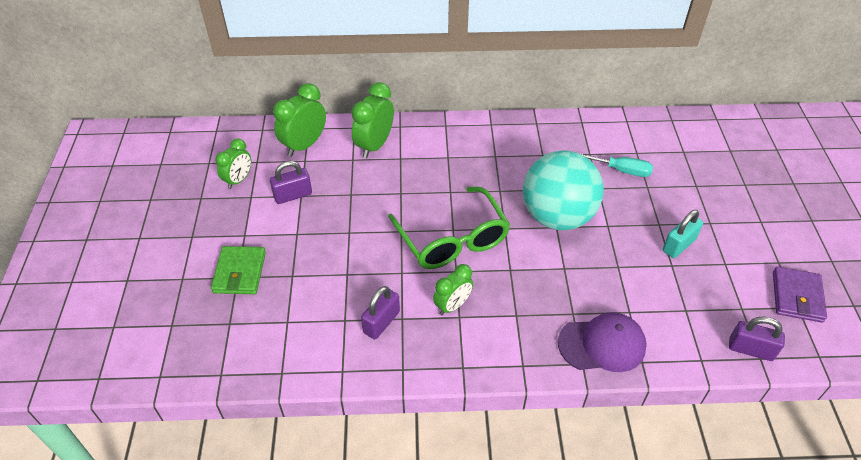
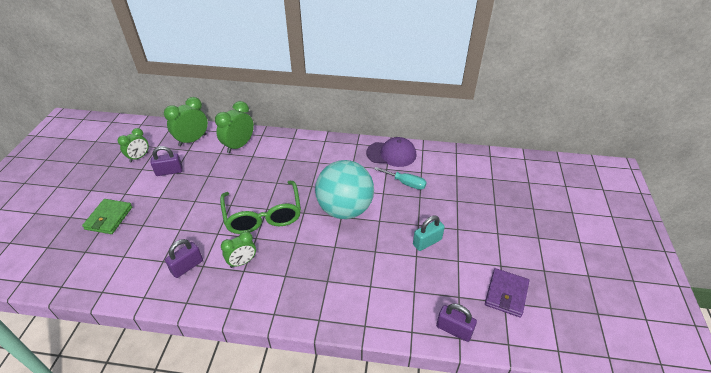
camera: 10 degrees right, 5 degrees down
purple cap [558,312,647,372] -> purple cap moved to [366,137,416,167]

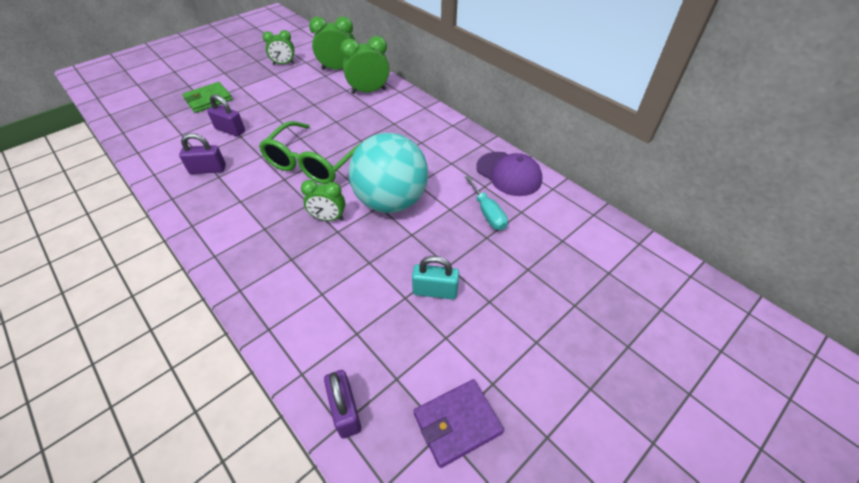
camera: 40 degrees right, 5 degrees up
purple padlock [150,146,183,176] -> purple padlock moved to [207,94,245,137]
green clock [221,231,256,268] -> green clock moved to [301,180,345,221]

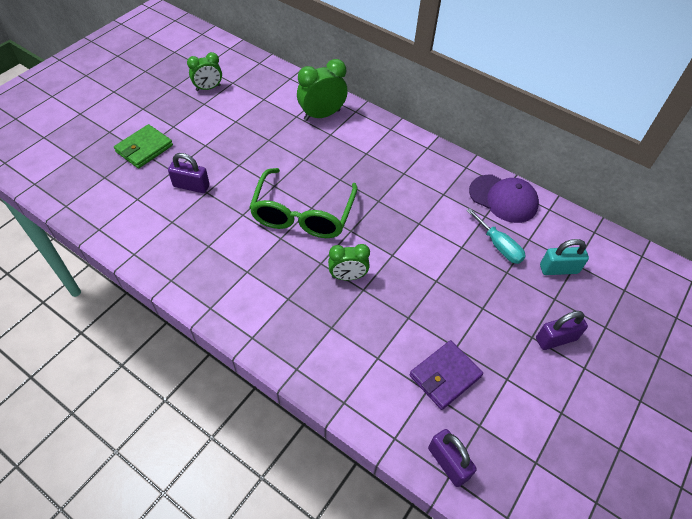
camera: 15 degrees left, 5 degrees up
purple padlock [179,133,226,174] -> purple padlock moved to [536,311,588,350]
green clock [309,16,355,70] -> none
turquoise ball [349,133,428,213] -> none
turquoise padlock [412,256,459,300] -> turquoise padlock moved to [540,239,589,275]
purple wallet [414,379,504,468] -> purple wallet moved to [410,340,483,410]

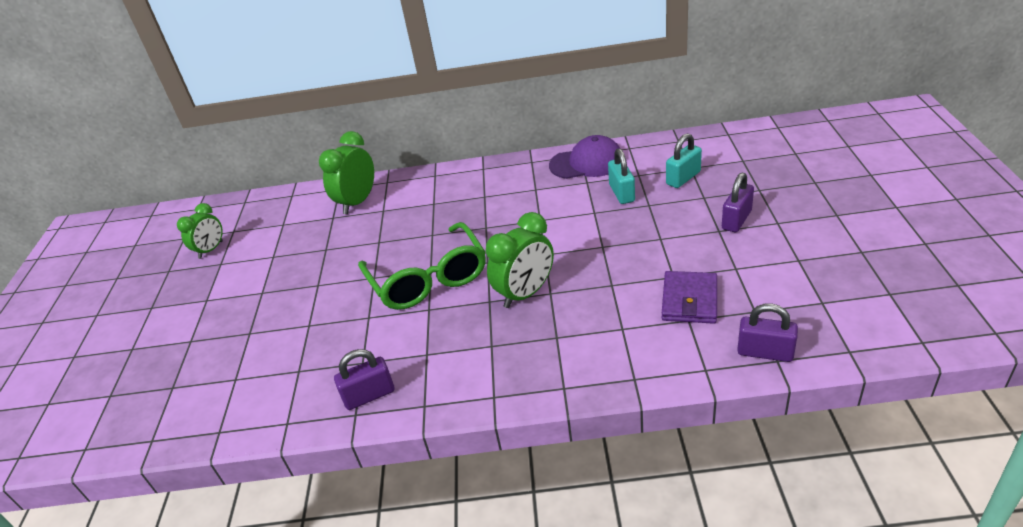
camera: 30 degrees left, 15 degrees down
green wallet [114,124,173,169] -> none
purple padlock [168,153,210,193] -> purple padlock moved to [334,349,394,410]
green clock [328,244,370,280] -> green clock [486,212,554,308], size x1.52
turquoise screwdriver [466,208,526,264] -> turquoise padlock [608,148,635,204]

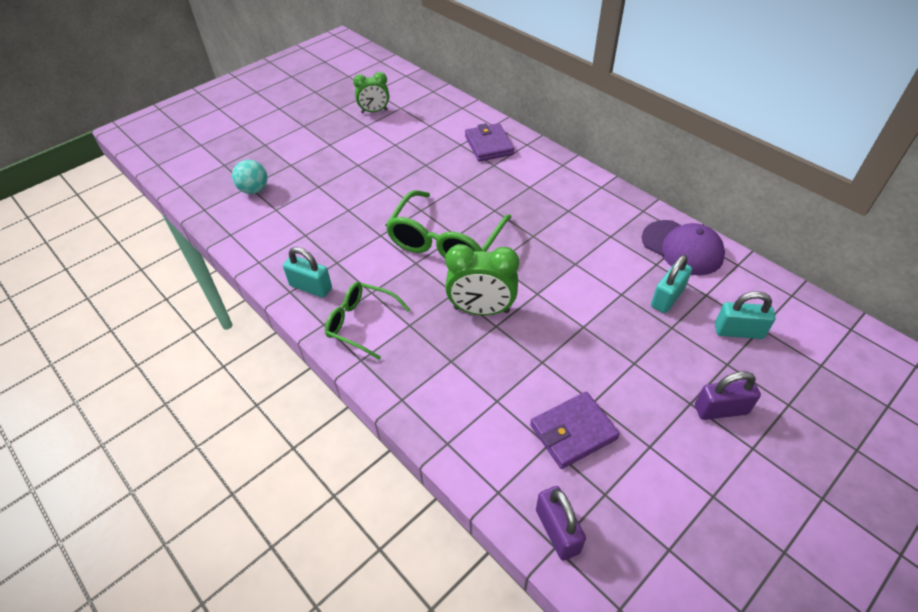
camera: 45 degrees right, 10 degrees up
green clock [319,131,374,214] -> purple wallet [465,123,515,162]
purple padlock [334,349,394,410] -> turquoise padlock [283,247,332,298]
none -> turquoise ball [232,160,268,194]
none -> green glasses [325,282,410,360]

